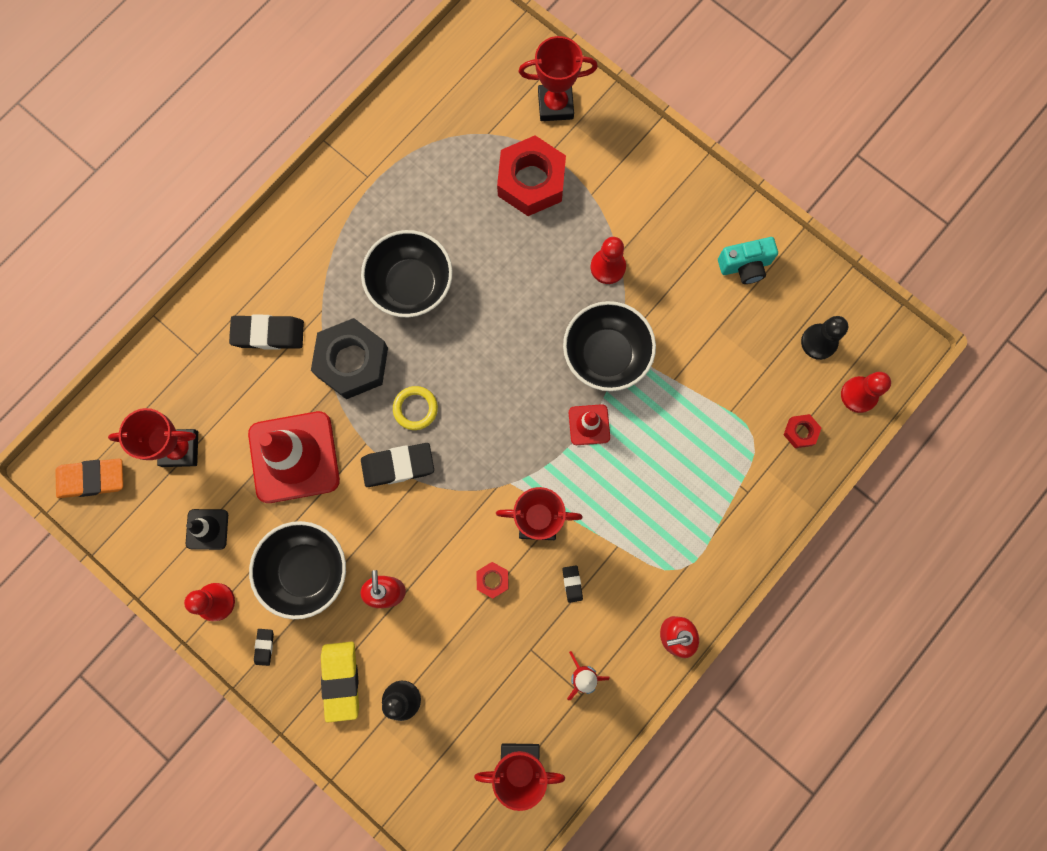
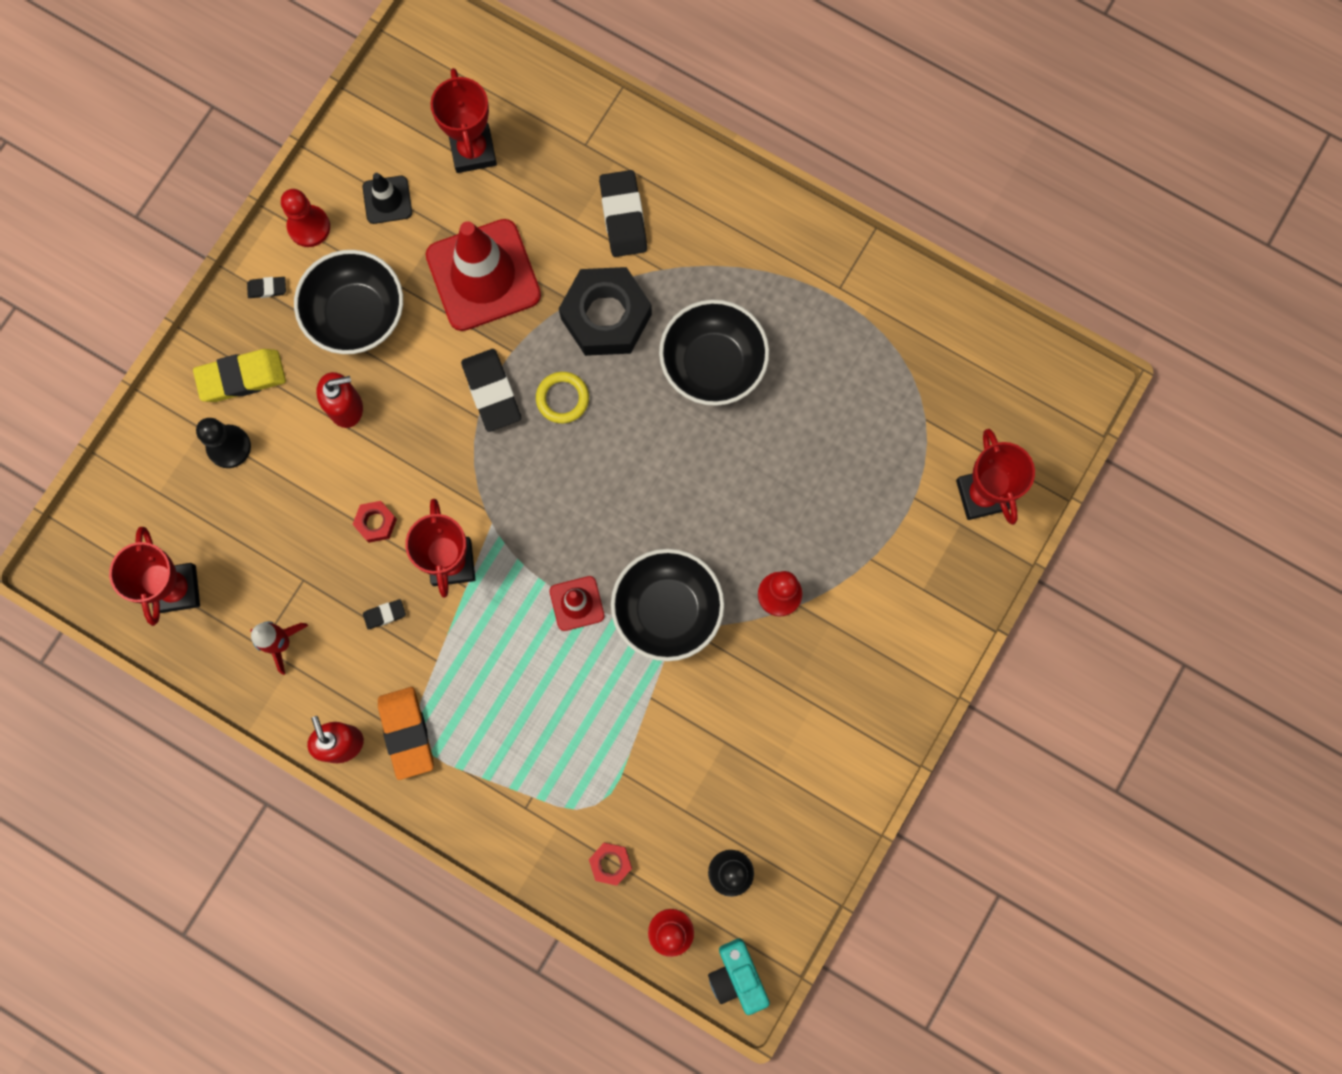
camera: 80 degrees right, 0 degrees up
orange eraser [55,459,123,498] -> orange eraser moved to [378,687,434,780]
red nut [497,136,566,216] -> none
turquoise camera [718,237,778,284] -> turquoise camera moved to [708,938,770,1015]

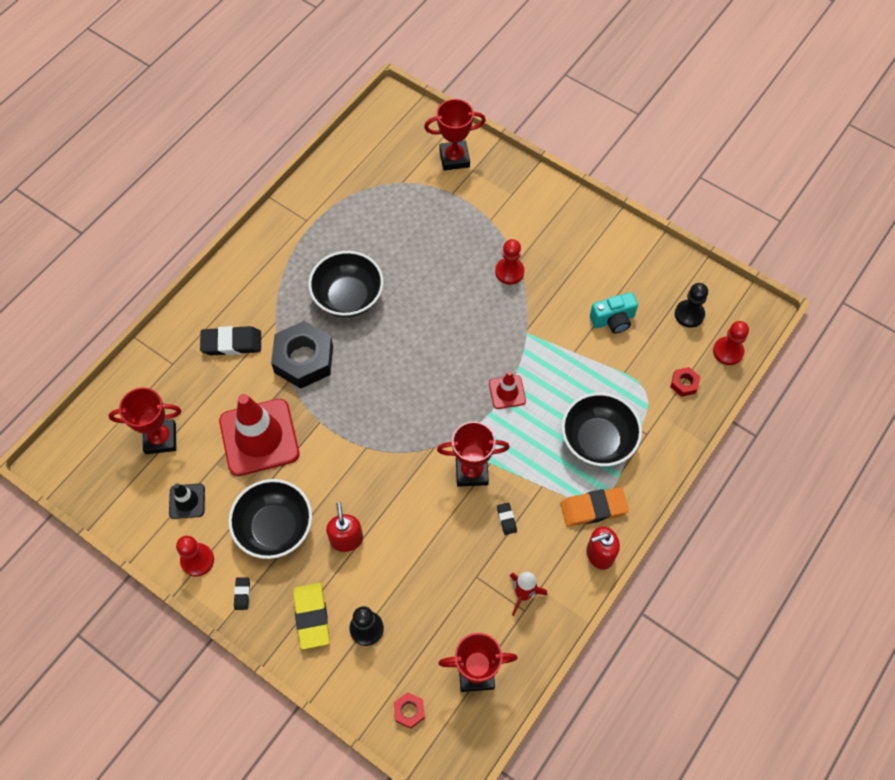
camera: 85 degrees left, 15 degrees down
red nut [352,501,397,543] -> red nut moved to [394,692,425,729]
black eraser [461,349,521,432] -> none
yellow ring [536,372,589,423] -> none
black bowl [611,549,724,661] -> black bowl moved to [562,393,642,466]
turquoise camera [708,938,770,1015] -> turquoise camera moved to [590,292,638,334]

